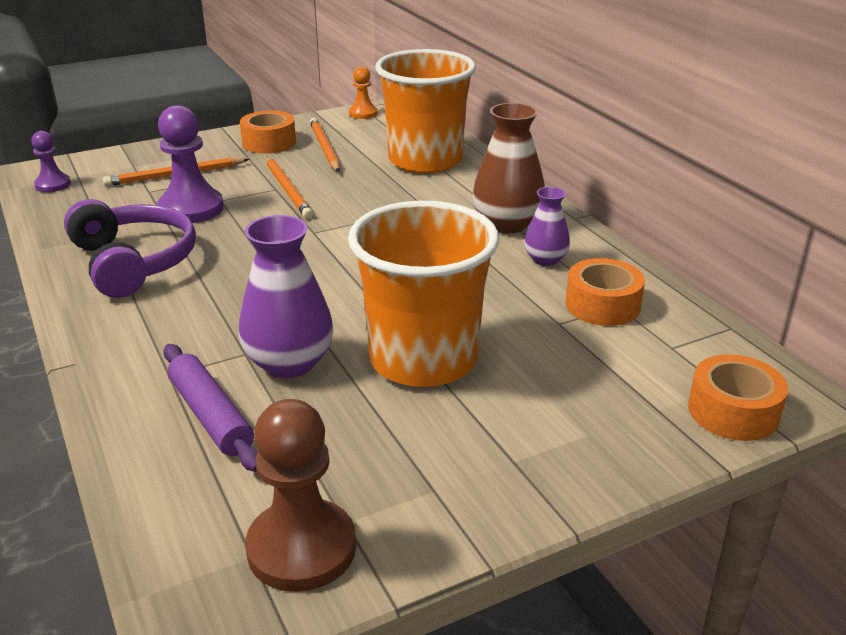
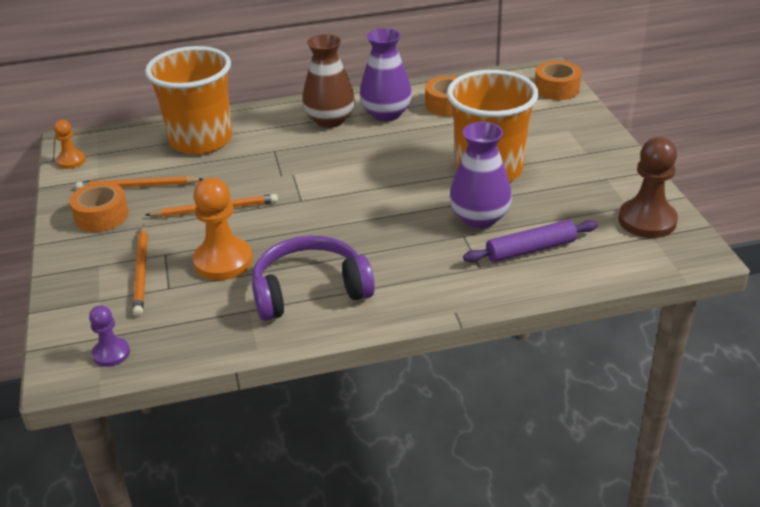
camera: 75 degrees left, 5 degrees up
purple pawn [157,105,224,223] -> orange pawn [193,178,253,280]
purple vase [524,187,570,266] -> purple vase [360,28,412,121], size x1.71

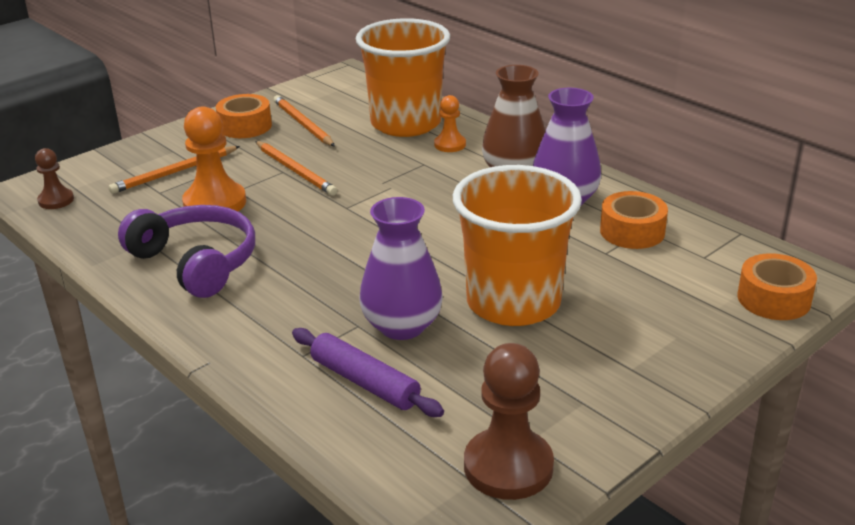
camera: 60 degrees right, 5 degrees down
orange pawn [54,120,86,169] -> orange pawn moved to [434,95,466,152]
purple pawn [89,306,130,367] -> brown pawn [35,148,74,209]

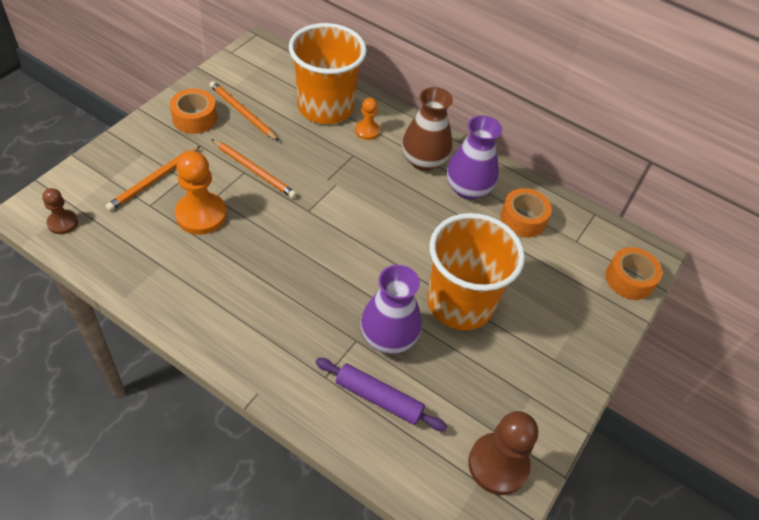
camera: 20 degrees left, 20 degrees up
purple headphones [118,205,255,298] -> none

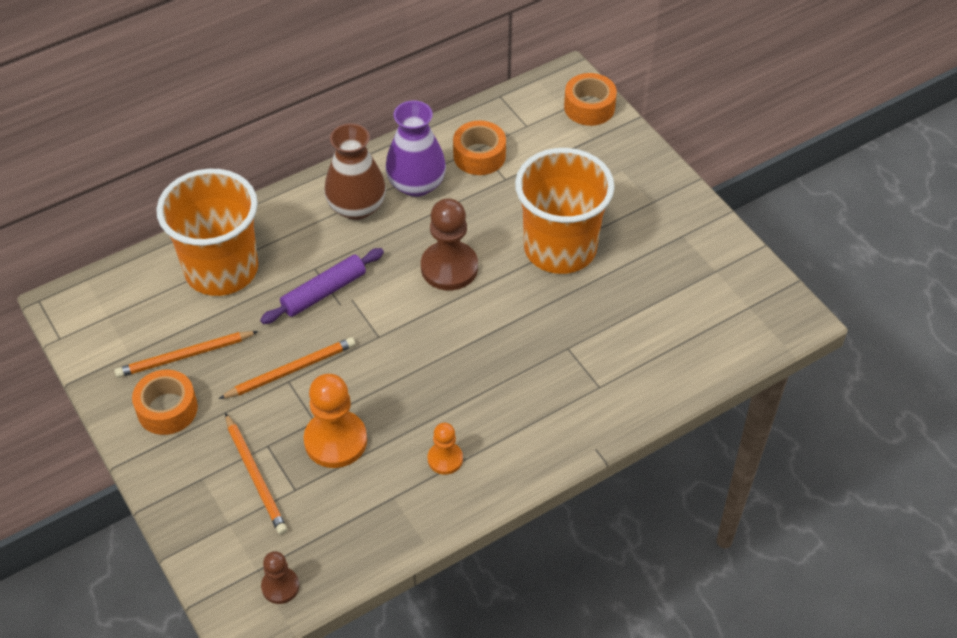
camera: 60 degrees left, 0 degrees up
purple rolling pin [315,358,447,431] -> purple rolling pin moved to [260,248,384,324]
orange pawn [355,98,380,140] -> orange pawn moved to [428,423,463,475]
purple vase [360,265,422,354] -> none
brown pawn [468,411,538,495] -> brown pawn moved to [421,198,478,290]

